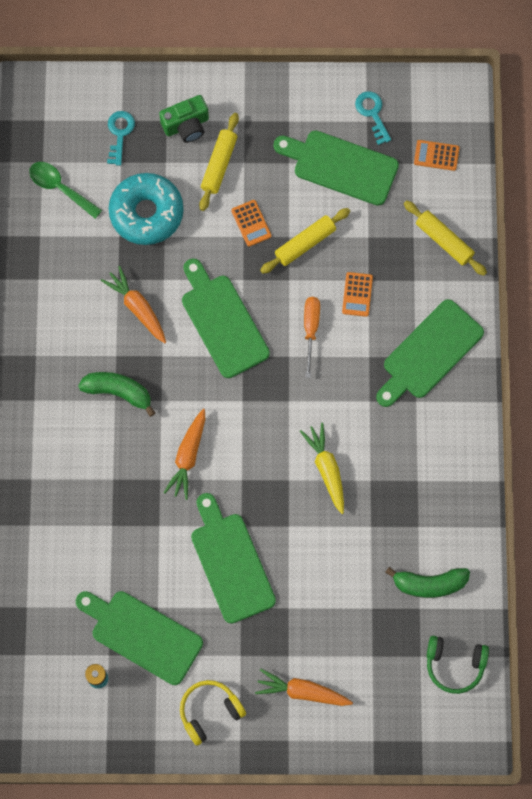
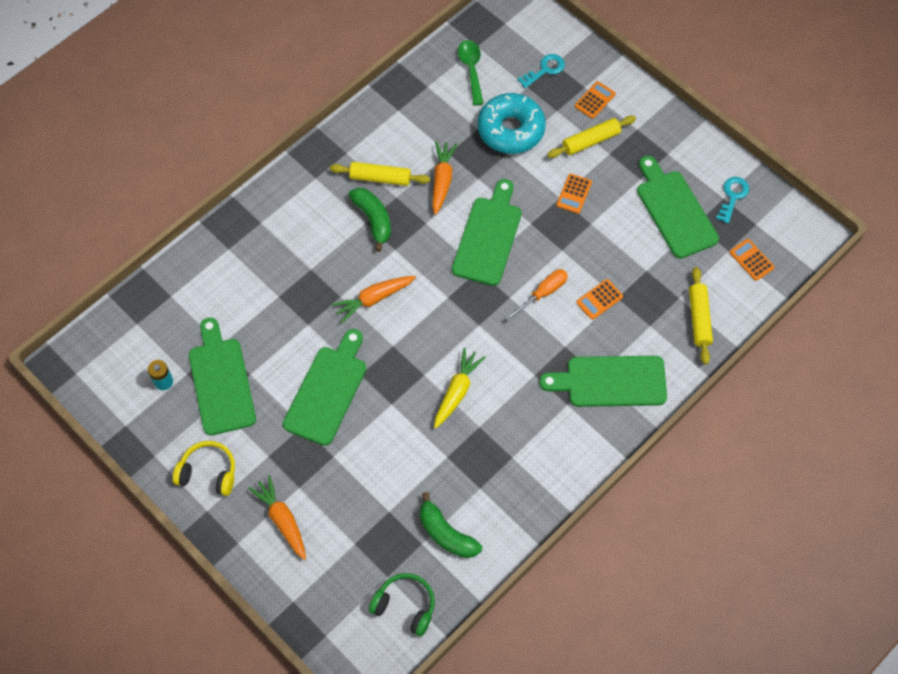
camera: 45 degrees right, 10 degrees down
green camera [159,95,209,143] -> orange calculator [575,81,616,119]
yellow rolling pin [260,208,350,274] -> yellow rolling pin moved to [330,162,430,186]
green headphones [427,636,489,694] -> green headphones turned 150 degrees clockwise [369,573,435,637]

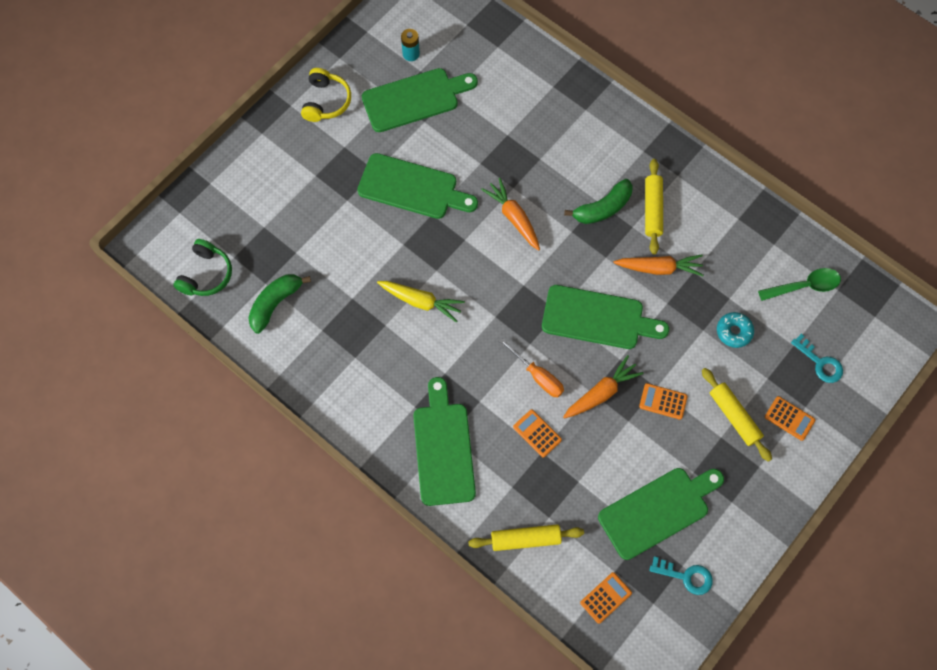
camera: 85 degrees right, 5 degrees up
orange carrot [248,475,306,560] -> orange carrot moved to [563,355,643,418]
turquoise donut [478,93,546,154] -> turquoise donut [717,312,754,348], size x0.50

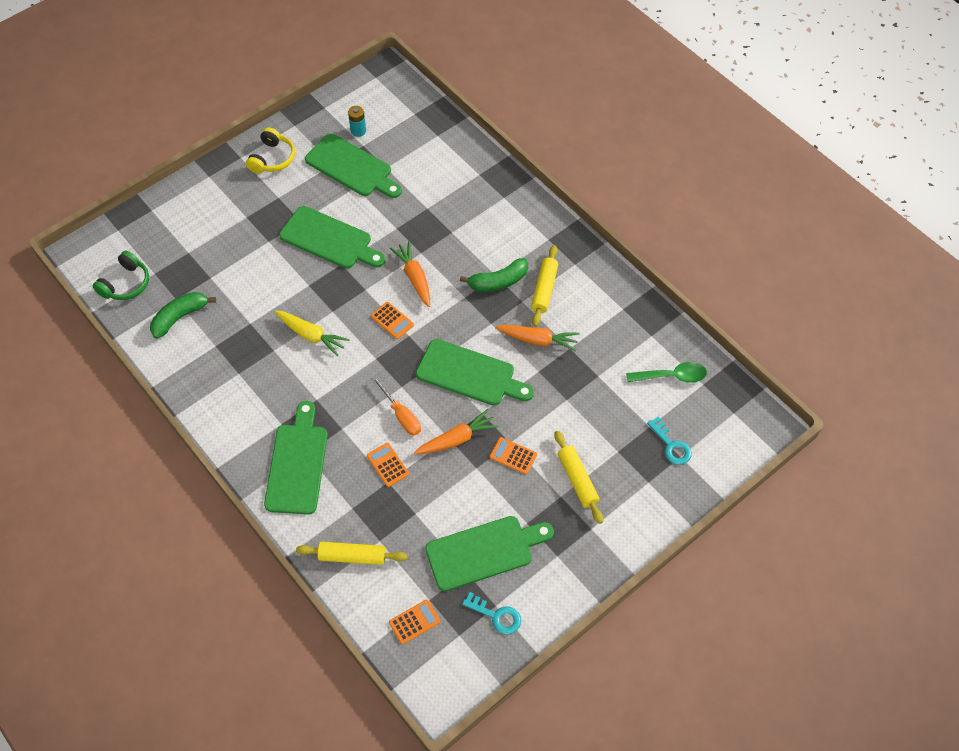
camera: 10 degrees right, 10 degrees down
green cutting board [362,68,478,132] -> green cutting board turned 45 degrees clockwise [305,134,402,198]
turquoise donut [717,312,754,348] -> none
orange calculator [765,396,816,441] -> orange calculator moved to [371,302,414,339]

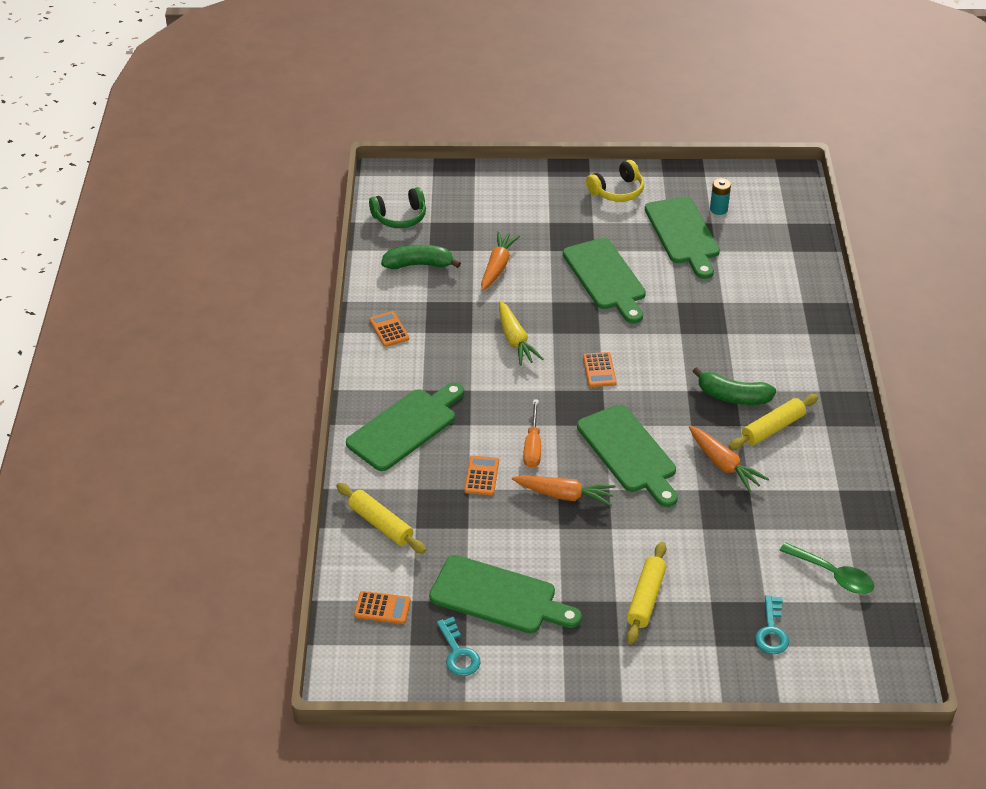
camera: 40 degrees right, 15 degrees down
orange carrot [390,241,430,307] -> orange carrot moved to [481,231,520,290]
orange calculator [490,437,537,474] -> orange calculator moved to [369,311,409,347]

